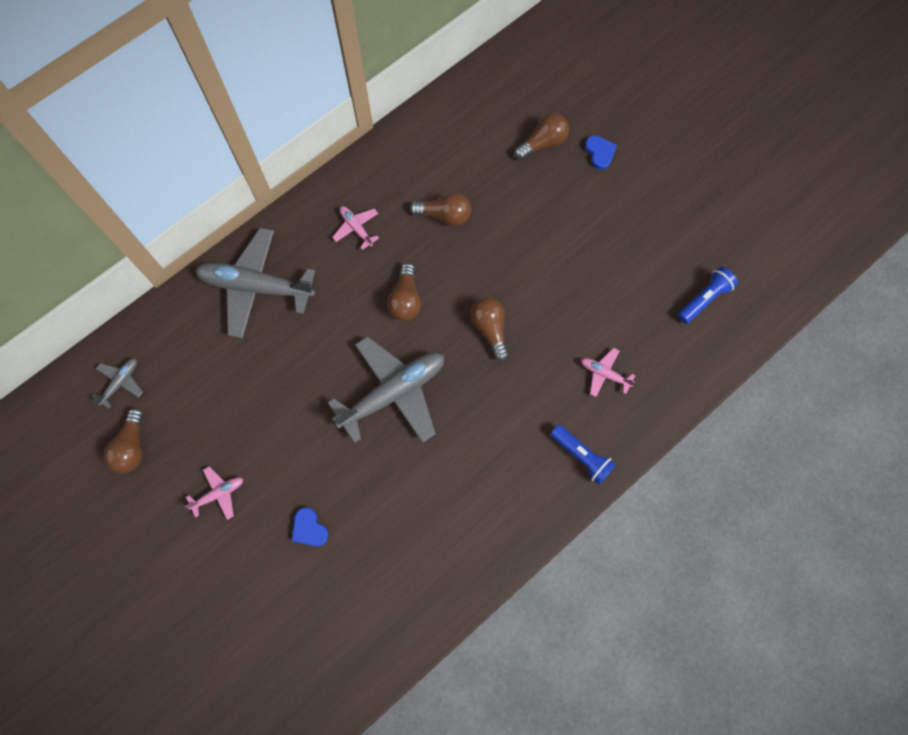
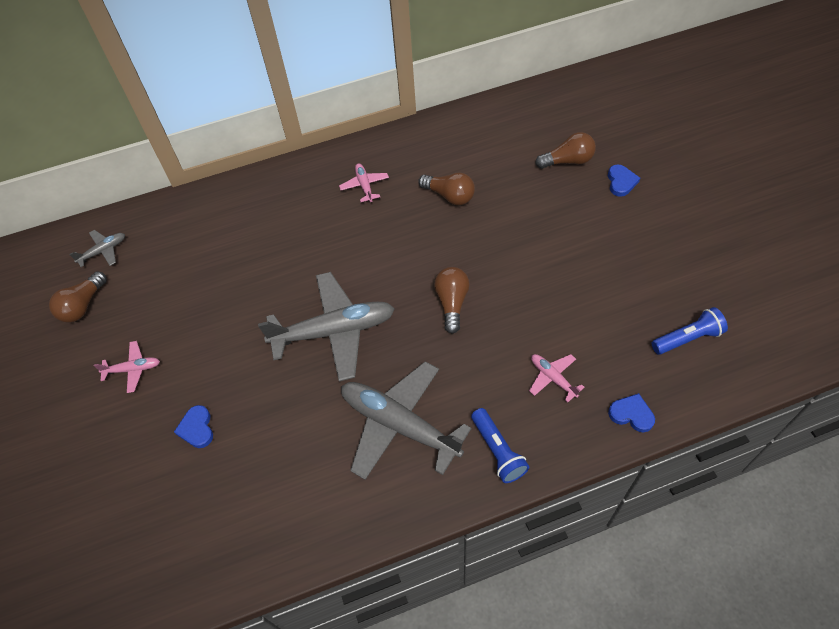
camera: 25 degrees right, 15 degrees down
grey plane [195,228,315,339] -> grey plane moved to [341,361,471,480]
brown light bulb [387,263,421,321] -> none
none -> blue heart [608,393,655,432]

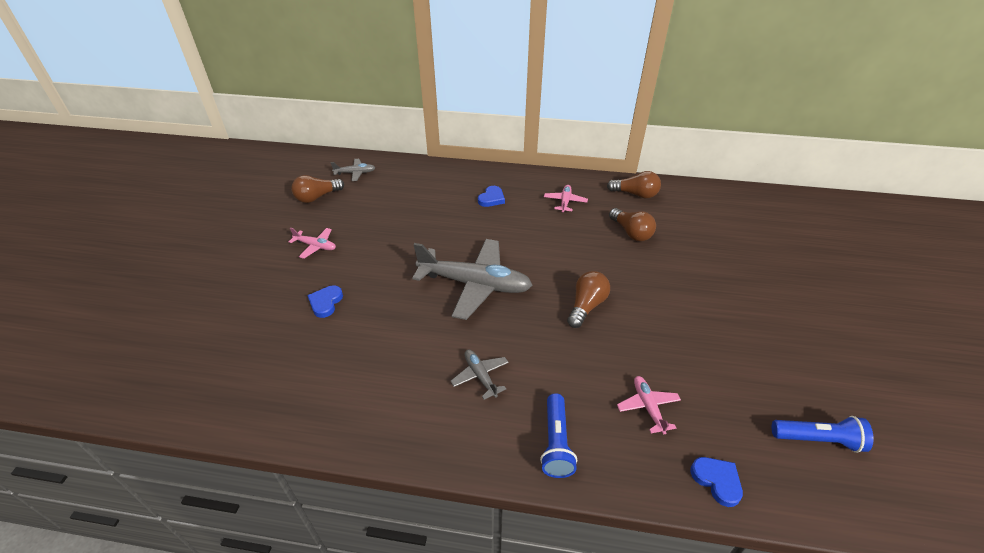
camera: 25 degrees right, 15 degrees down
grey plane [341,361,471,480] -> grey plane [451,349,509,400], size x0.45
brown light bulb [535,132,596,169] -> brown light bulb moved to [607,171,661,198]
blue heart [608,164,640,197] -> blue heart moved to [478,186,505,207]

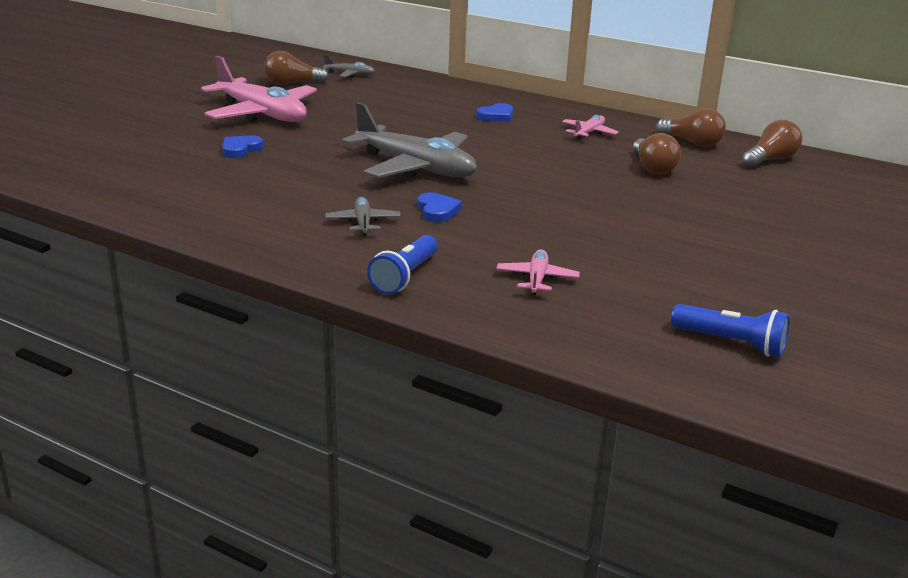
camera: 20 degrees right, 15 degrees down
pink plane [289,227,336,259] -> pink plane [201,56,317,122], size x2.20
brown light bulb [567,271,610,328] -> brown light bulb moved to [742,120,802,168]
blue heart [690,457,743,507] -> blue heart moved to [417,193,462,222]

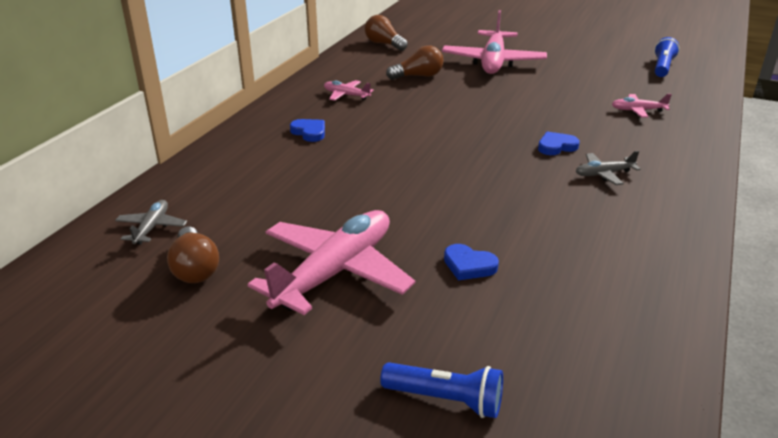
camera: 95 degrees left, 5 degrees up
grey plane [343,102,477,179] -> none
blue flashlight [367,235,438,294] -> blue flashlight moved to [380,362,503,418]
brown light bulb [656,108,726,147] -> none
none -> pink plane [442,10,547,74]

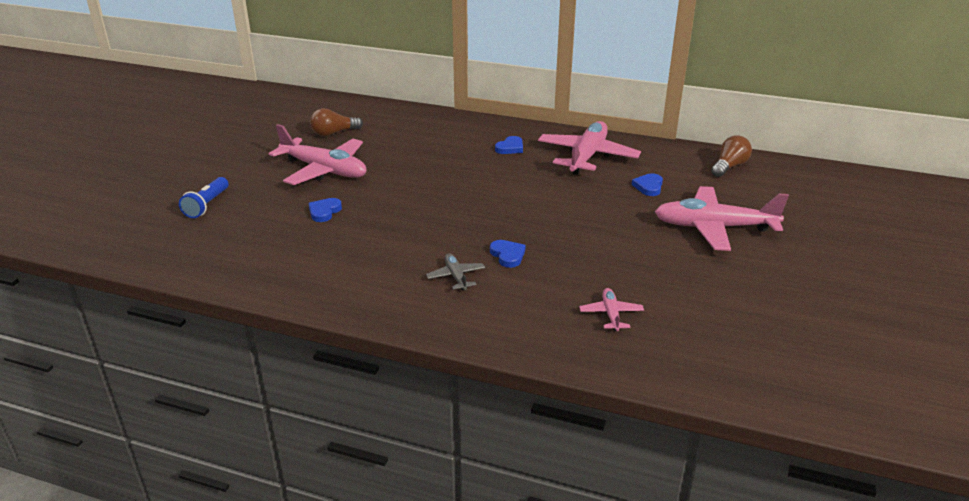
camera: 85 degrees right, 0 degrees up
grey plane [115,200,187,245] -> none
pink plane [324,80,374,101] -> pink plane [538,121,641,175], size x2.20
brown light bulb [386,45,443,80] -> blue heart [632,173,663,196]
blue flashlight [654,37,680,77] -> none

